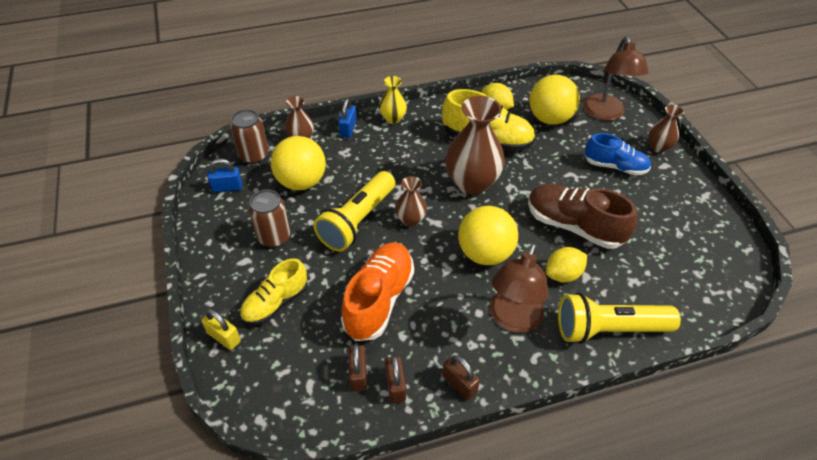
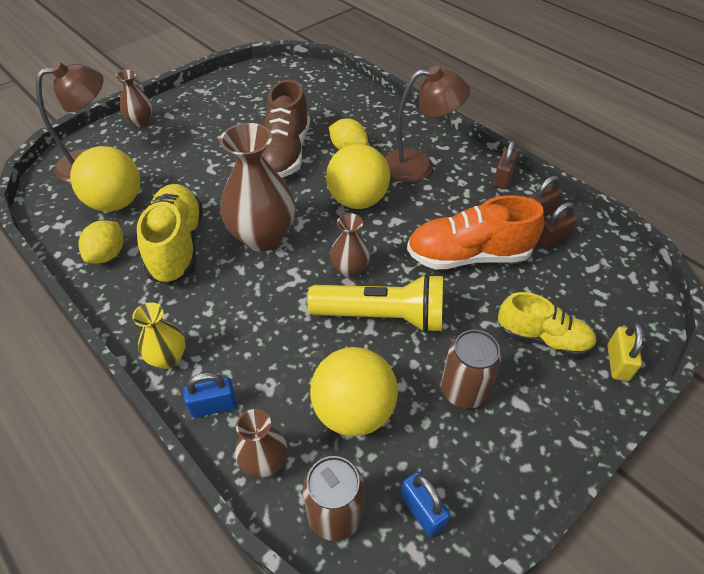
camera: 115 degrees left, 0 degrees up
yellow flashlight [558,293,681,344] -> none
blue shoe [585,133,651,175] -> none

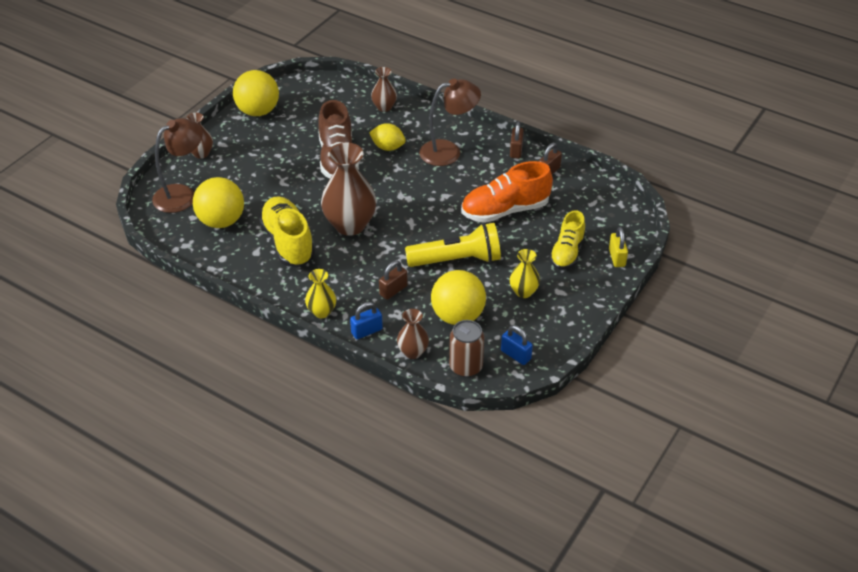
camera: 15 degrees left, 5 degrees down
yellow lemon [78,220,124,263] -> none
yellow ball [326,144,390,209] -> yellow ball moved to [233,70,279,116]
brown vase [330,213,370,278] -> brown vase moved to [371,67,397,112]
brown can [441,330,501,409] -> yellow vase [510,249,540,298]
yellow shoe [498,292,596,357] -> yellow shoe turned 105 degrees clockwise [549,210,585,270]
brown padlock [537,202,578,249] -> brown padlock moved to [379,261,408,300]

